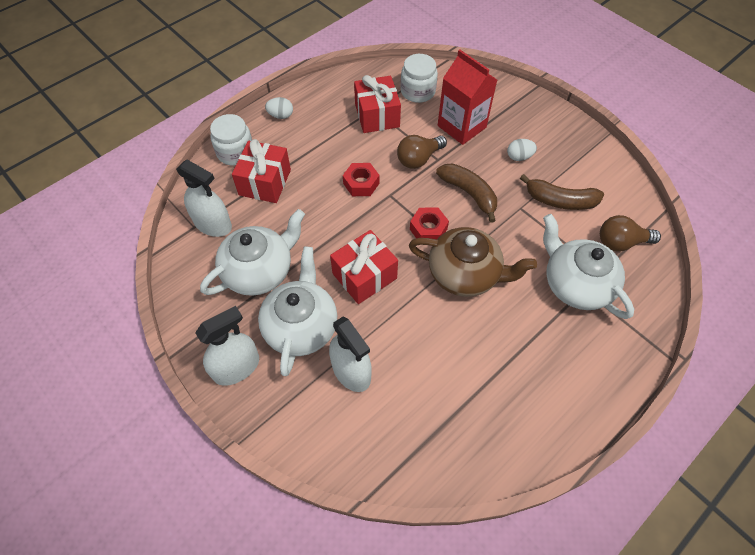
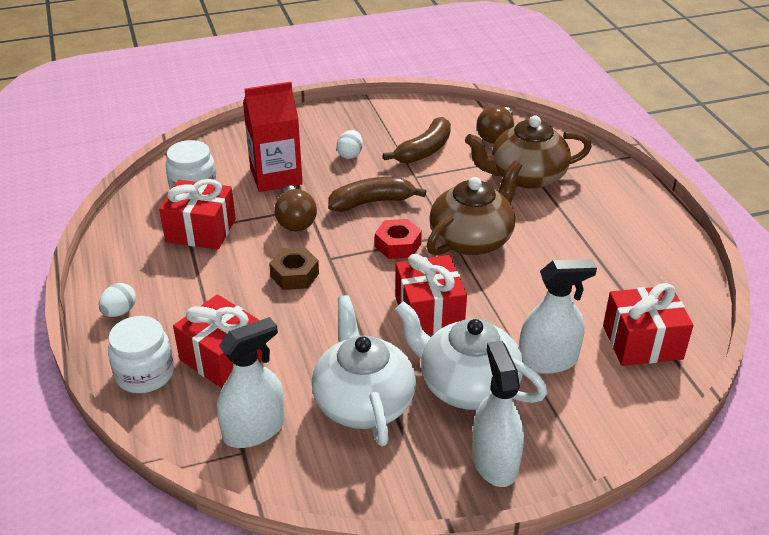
camera: 65 degrees left, 20 degrees down
red nut [343,163,379,196] -> brown nut [269,248,319,290]
white teapot [543,214,634,319] -> brown teapot [465,115,592,189]
none -> red gift [603,283,694,366]

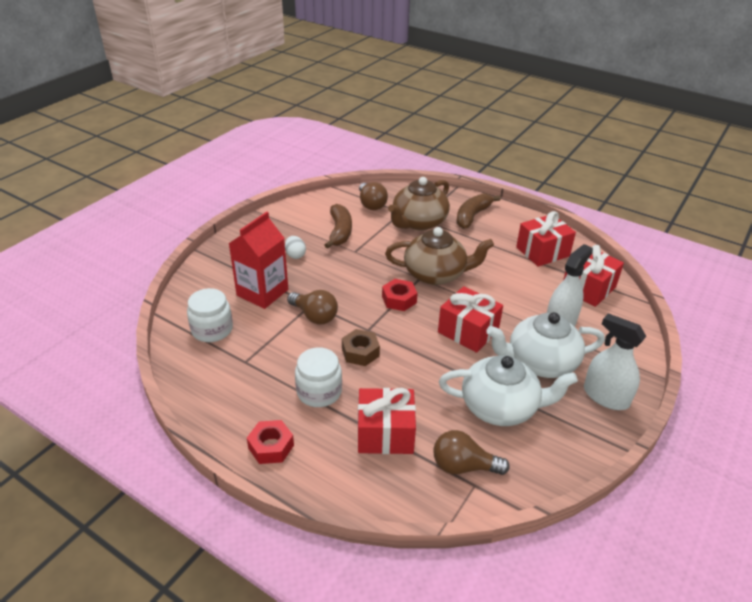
camera: 40 degrees left, 0 degrees up
white egg [99,283,136,317] -> red nut [247,420,294,464]
white jar [108,316,174,393] -> white jar moved to [295,347,342,407]
red gift [159,179,236,250] -> red gift moved to [516,211,576,267]
white spray bottle [217,317,285,448] -> brown light bulb [433,430,510,475]
white teapot [312,295,416,446] -> white teapot turned 150 degrees clockwise [439,355,578,426]
brown banana [328,177,426,212] -> brown banana moved to [456,193,501,229]
brown teapot [427,160,522,256] -> brown teapot turned 90 degrees clockwise [385,227,494,285]

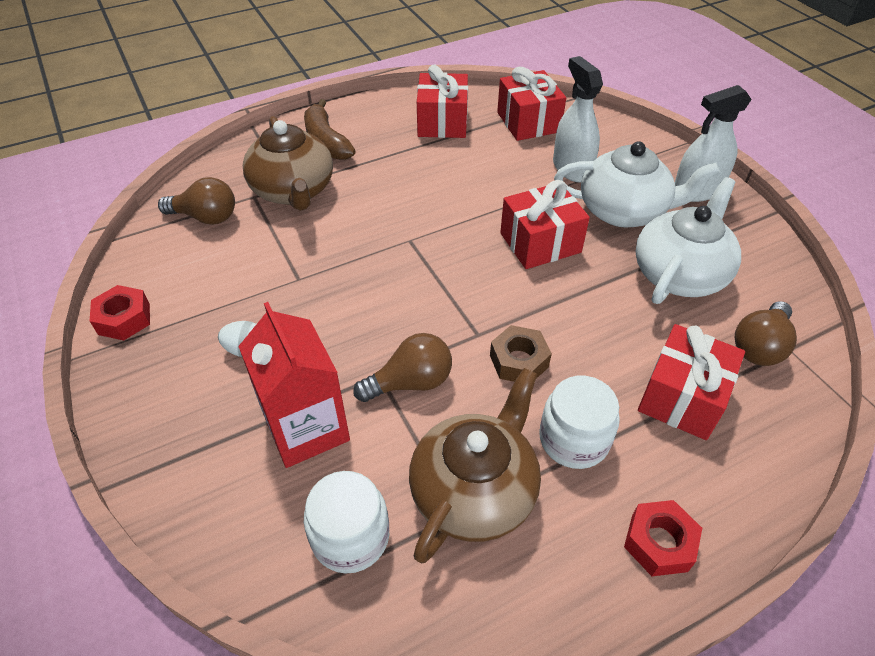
camera: 60 degrees left, 10 degrees up
brown banana [324,204,352,249] -> none
red nut [382,279,418,311] -> red nut moved to [90,285,150,341]
brown teapot [385,227,494,285] -> brown teapot moved to [409,368,541,563]
white teapot [486,312,605,378] -> white teapot turned 105 degrees counterclockwise [554,141,720,227]

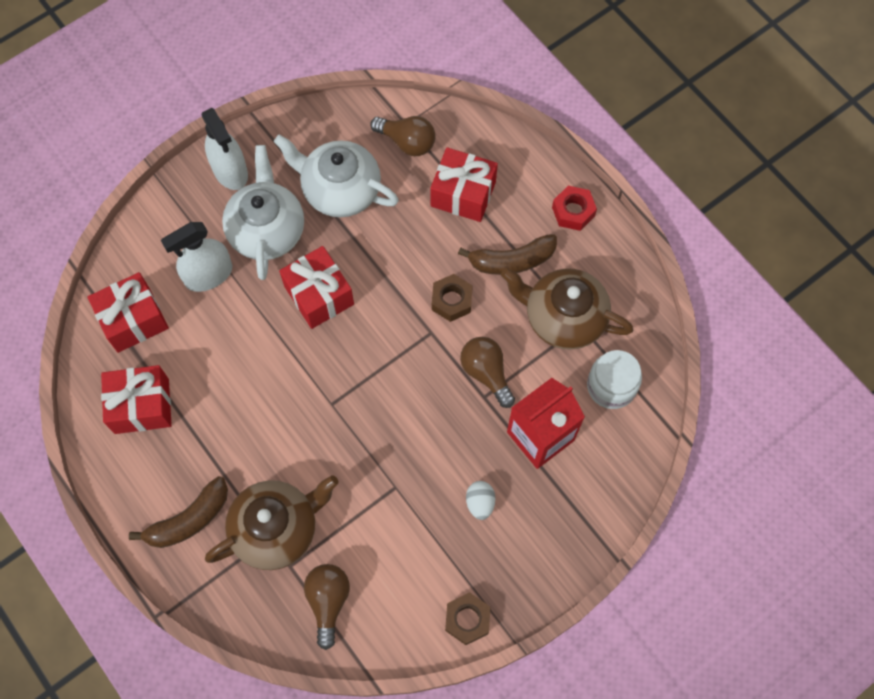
camera: 100 degrees left, 20 degrees up
red nut [90,285,150,341] -> brown nut [445,592,490,645]
white jar [539,376,620,469] -> brown banana [458,234,557,275]

